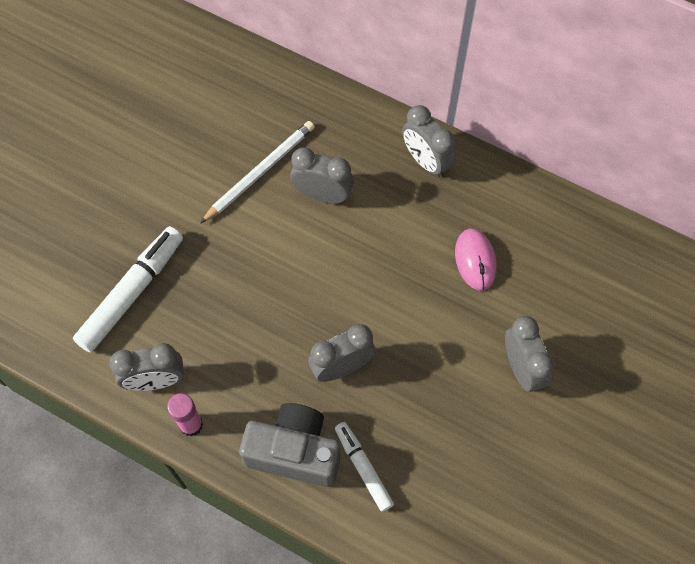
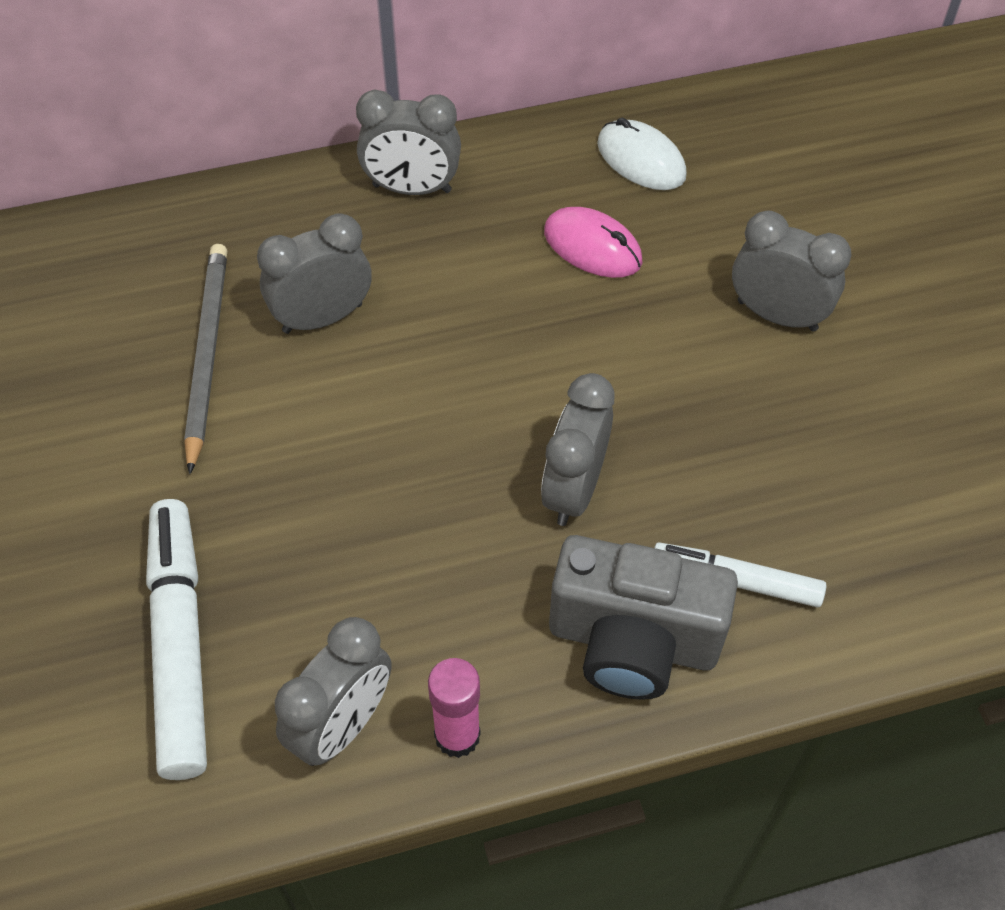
camera: 45 degrees left, 10 degrees down
white pencil [200,121,315,224] -> grey pencil [184,244,227,474]
grey camera [239,403,341,487] -> grey camera turned 135 degrees counterclockwise [549,535,738,700]
none -> white mouse [597,118,687,190]

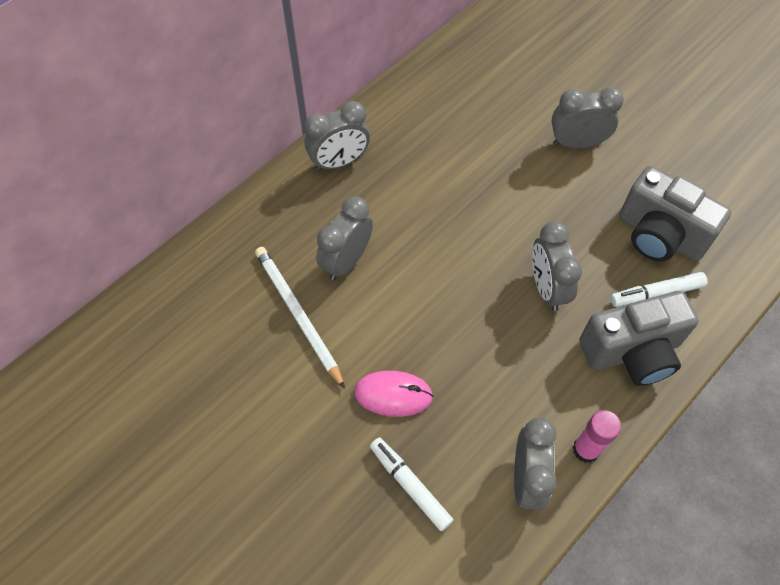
camera: 30 degrees left, 5 degrees up
white marker [146,499,207,780] -> white marker [370,437,453,531], size x0.61
grey pencil [184,244,227,474] -> white pencil [255,247,345,389]
pink mouse [544,207,643,278] -> pink mouse moved to [354,371,433,417]
white mouse [597,118,687,190] -> none
none -> grey camera [619,166,731,261]

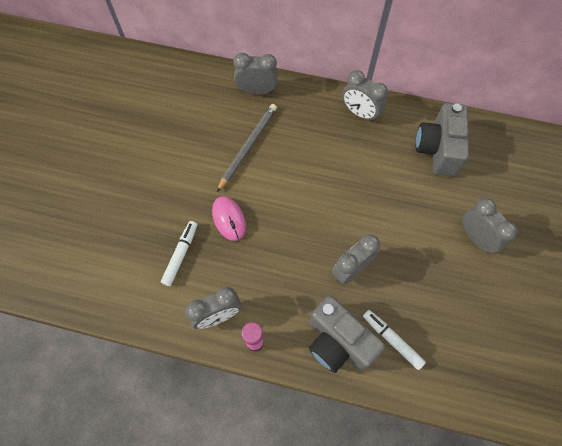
camera: 60 degrees right, 5 degrees up
white pencil [255,247,345,389] -> grey pencil [217,104,277,192]
grey clock [316,196,373,280] -> grey clock moved to [233,53,278,95]
grey camera [619,166,731,261] -> grey camera moved to [415,103,469,177]

